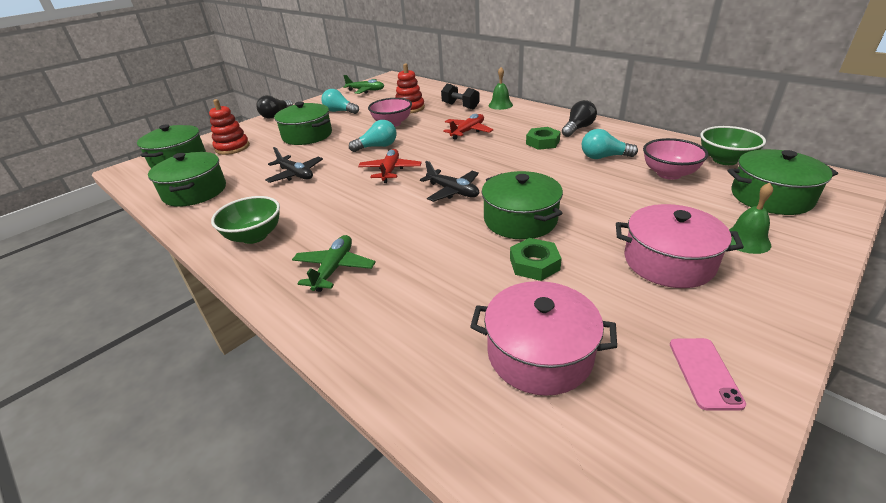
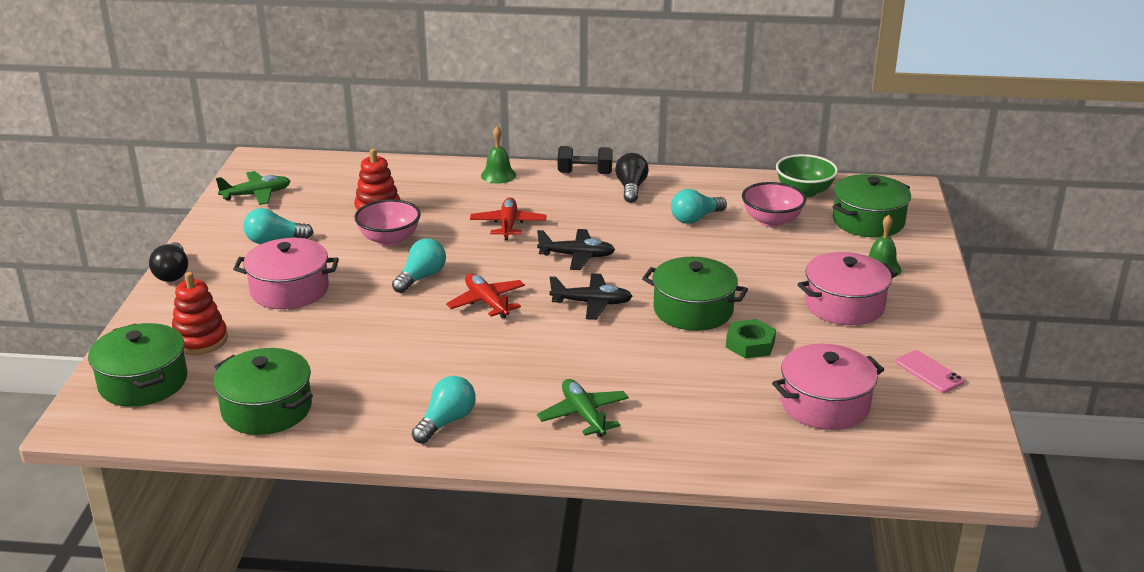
camera: 40 degrees left, 5 degrees down
green bowl [211,196,280,244] -> turquoise light bulb [412,376,476,444]
black plane [265,147,323,183] -> black plane moved to [537,229,615,270]
green pot [274,102,332,145] -> pink pot [233,238,339,309]
black dumbbell [441,84,480,110] -> black dumbbell moved to [558,146,613,174]
green nut [526,127,561,150] -> none

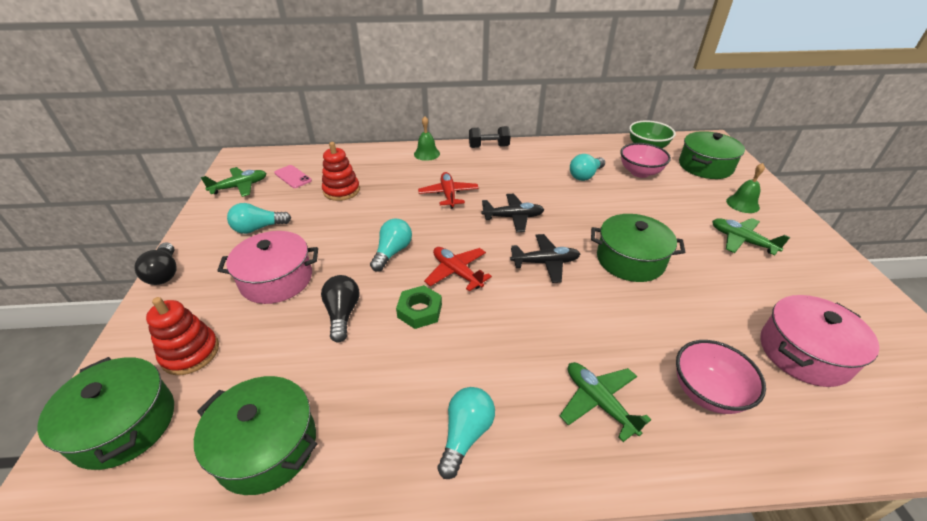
camera: 10 degrees left, 10 degrees up
pink bowl [354,199,421,246] -> pink bowl moved to [676,340,766,414]
black light bulb [615,153,649,203] -> black light bulb moved to [321,275,360,342]
green nut [726,319,776,359] -> green nut moved to [396,285,442,329]
pink pot [797,252,898,325] -> green plane [712,218,790,255]
pink phone [895,350,964,393] -> pink phone moved to [274,165,312,188]

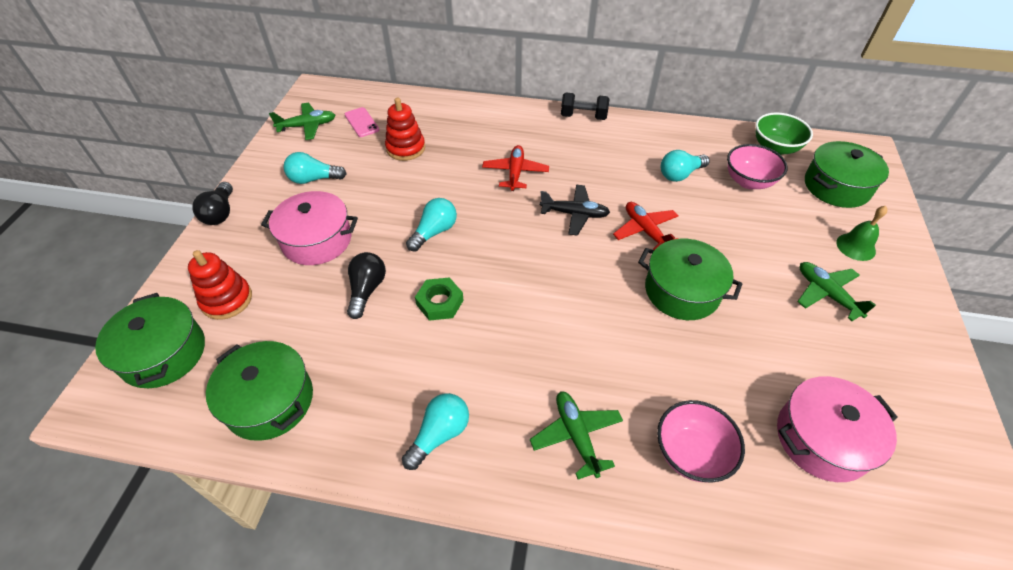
camera: 15 degrees right, 10 degrees up
green bell [414,116,440,161] -> none
red plane [424,247,492,291] -> red plane moved to [613,202,679,250]
black plane [510,234,580,283] -> none

